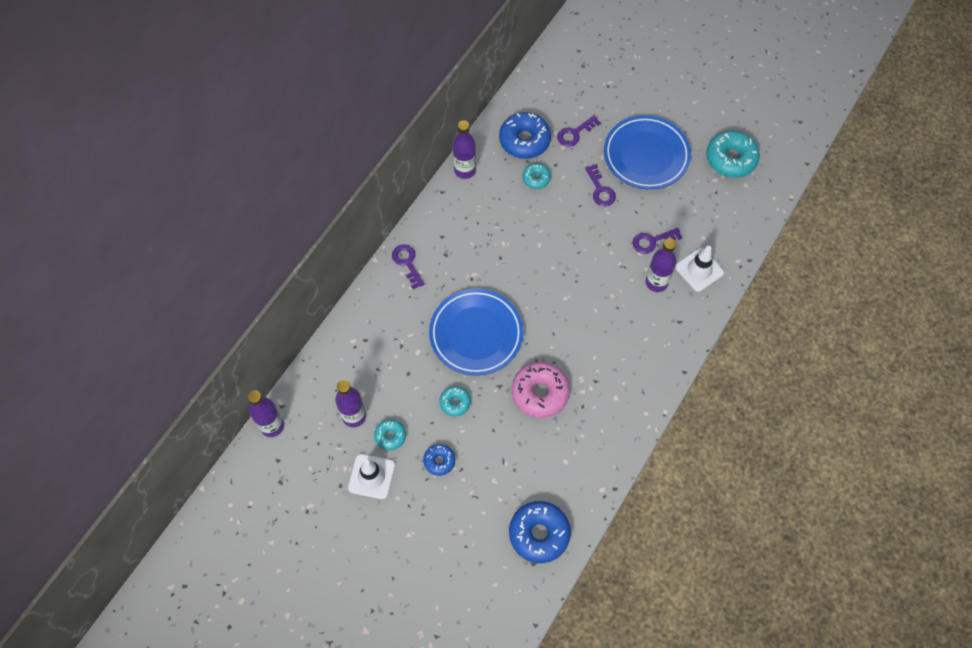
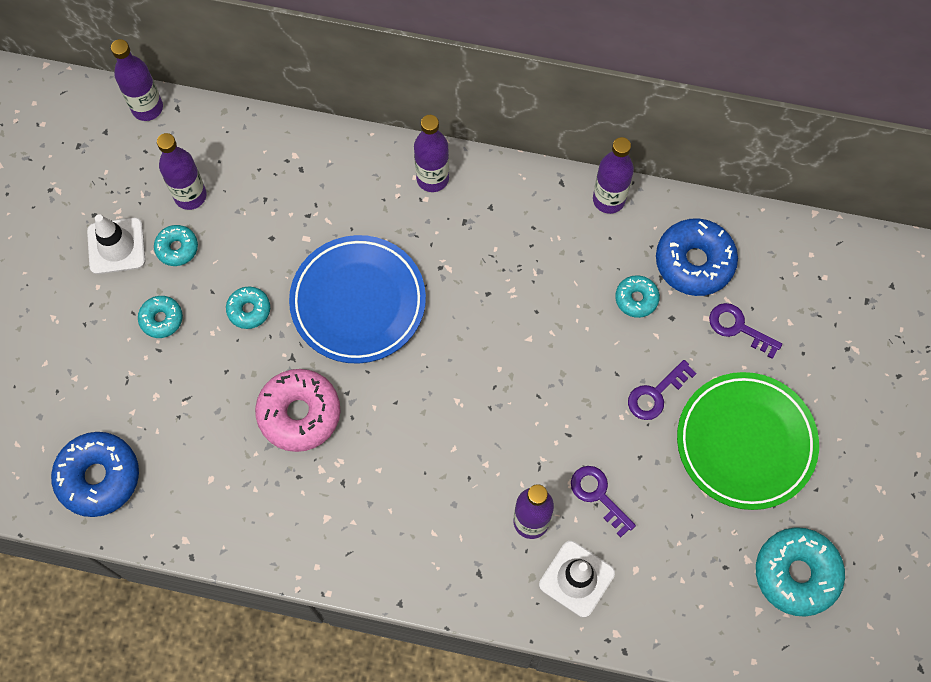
camera: 70 degrees right, 5 degrees up
purple key [392,245,424,289] -> purple bottle [414,115,449,192]
blue donut [423,444,455,476] -> turquoise donut [138,296,183,338]
blue plate [604,115,691,190] -> green plate [677,372,819,510]

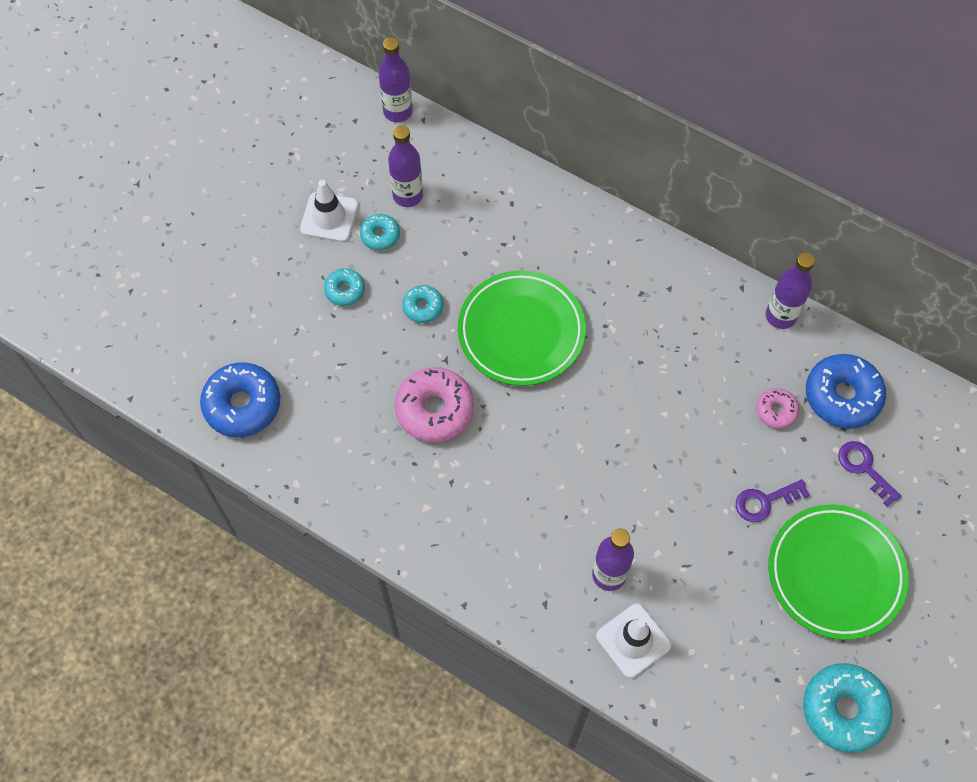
camera: 20 degrees right, 5 degrees down
blue plate [289,235,426,363] -> green plate [458,270,586,386]
purple bottle [414,115,449,192] -> none
purple key [571,466,636,538] -> none
turquoise donut [615,275,660,318] -> pink donut [756,388,800,429]

